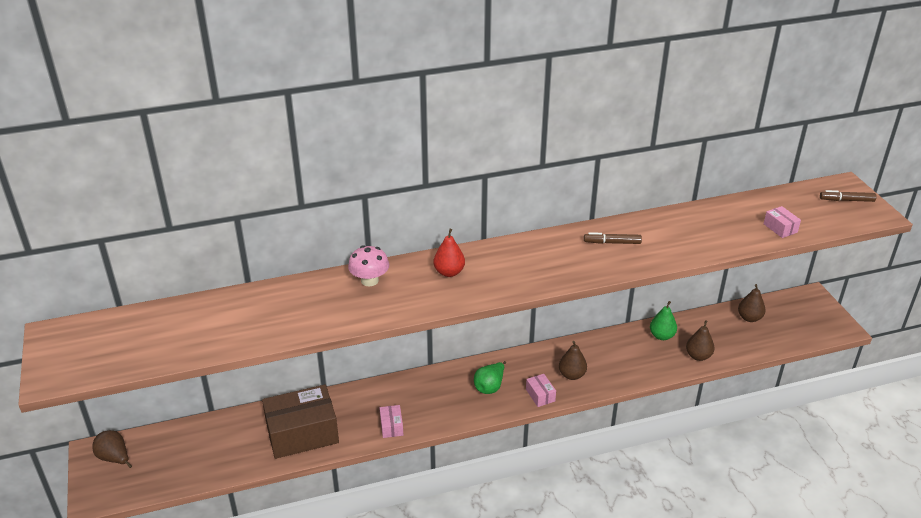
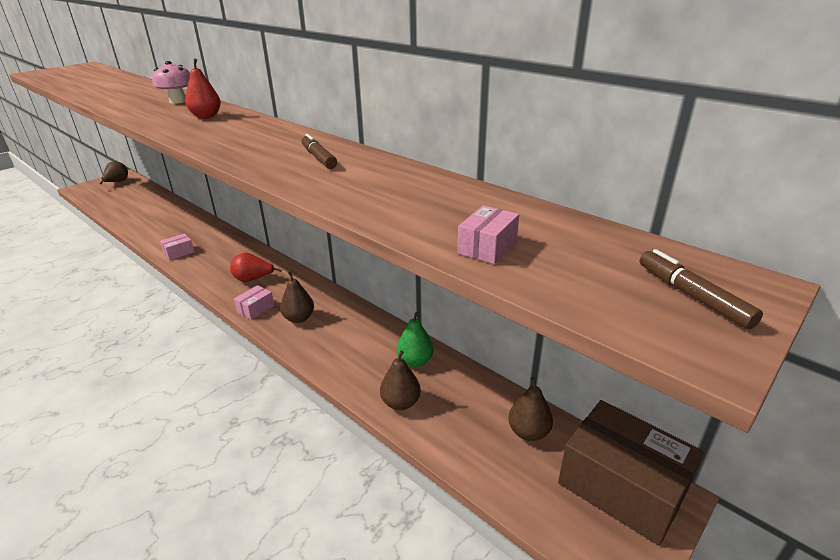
camera: 60 degrees right, 5 degrees down
brown box [262,384,339,459] -> brown box moved to [558,400,704,546]
green pear [474,361,506,394] -> red pear [230,253,282,282]

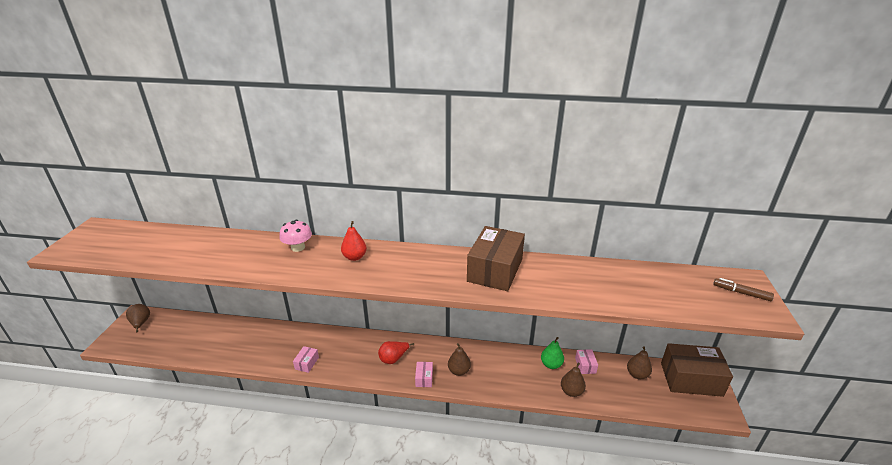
camera: 35 degrees left, 0 degrees up
brown marker [302,134,337,169] -> brown box [467,226,525,291]
pink box [457,205,519,264] -> pink box moved to [575,349,598,374]

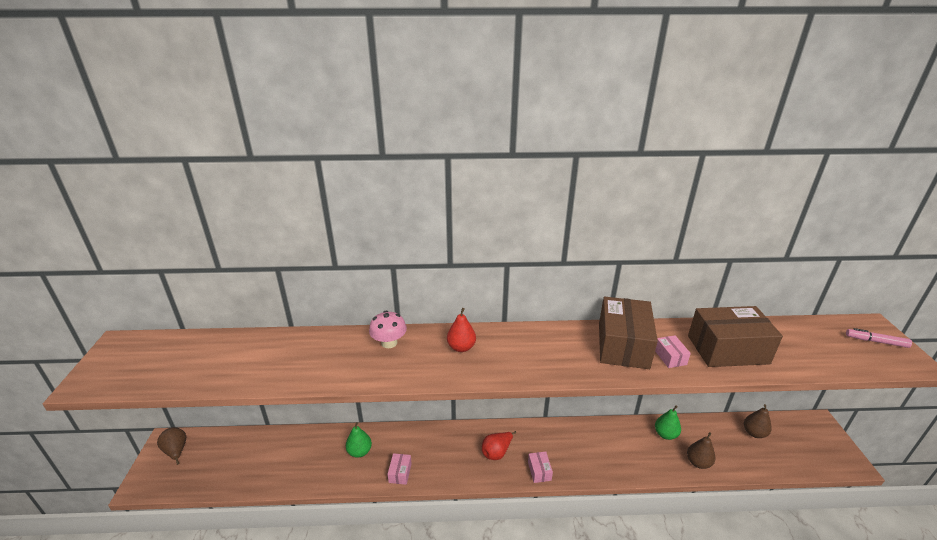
camera: 10 degrees left, 0 degrees up
brown pear [448,343,471,376] -> none
pink box [575,349,598,374] -> pink box moved to [655,335,691,368]
brown box [661,343,733,397] -> brown box moved to [688,306,783,367]
brown marker [713,278,774,301] -> pink marker [846,328,912,348]
none -> green pear [346,422,372,458]

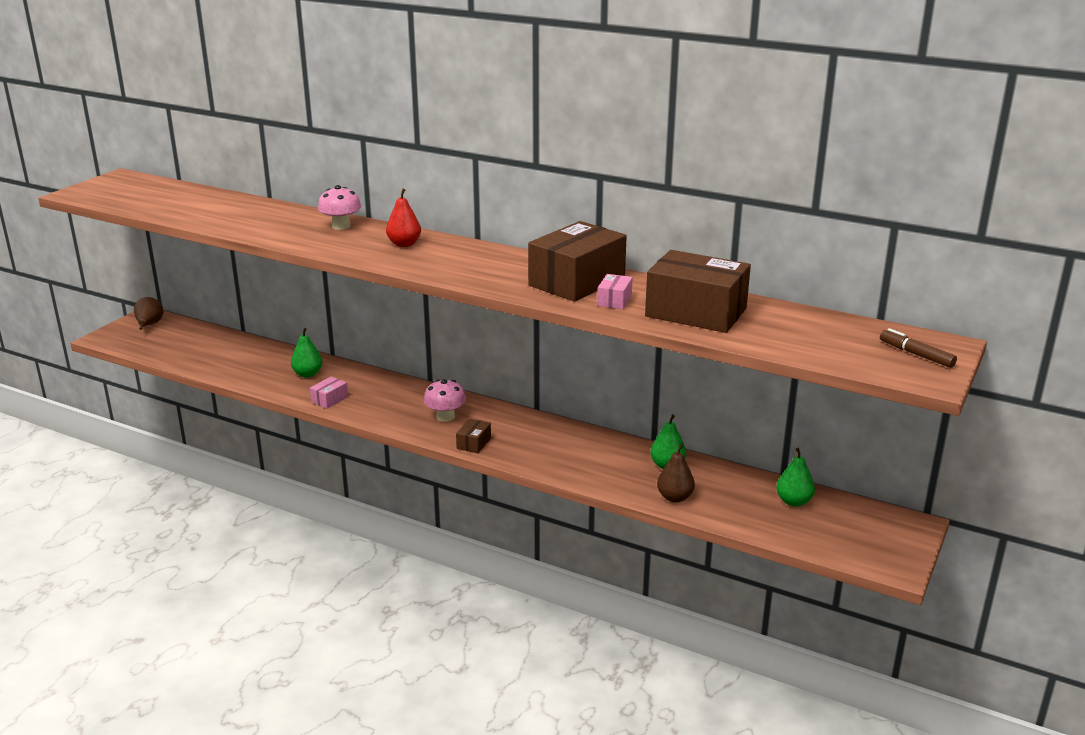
camera: 30 degrees right, 5 degrees down
red pear [482,431,516,460] -> pink mushroom [424,379,466,422]
pink box [528,451,553,483] -> brown box [456,418,491,453]
brown pear [744,404,772,438] -> green pear [776,448,815,507]
pink marker [846,328,912,348] -> brown marker [880,328,957,368]

